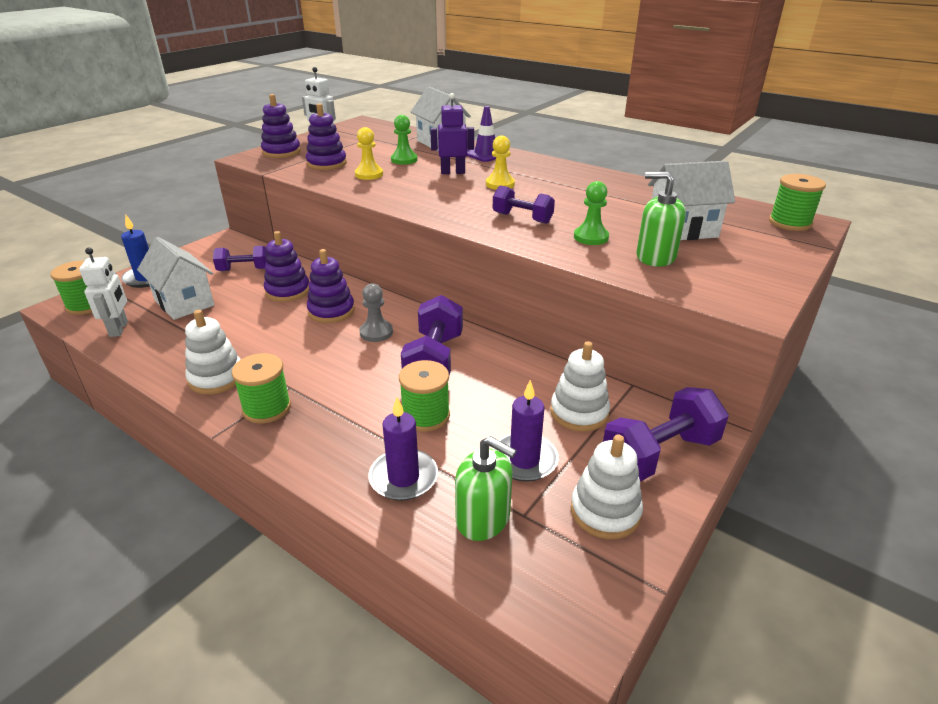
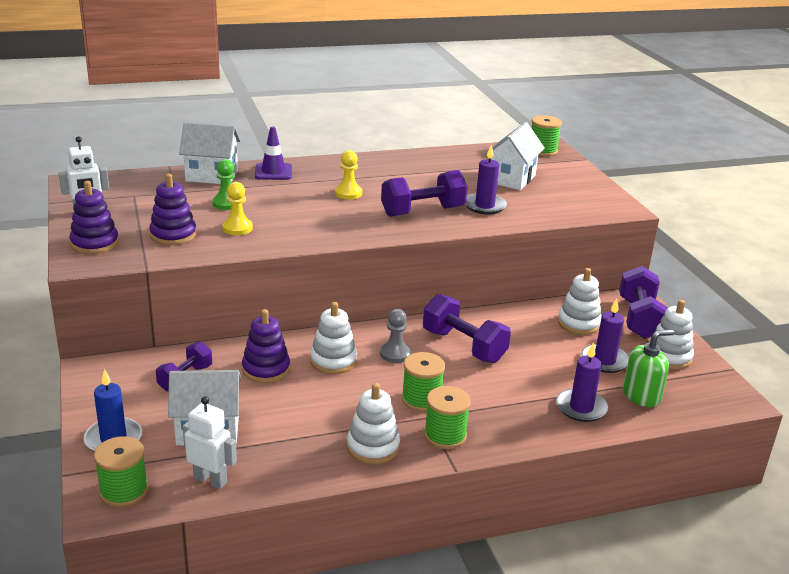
camera: 55 degrees left, 5 degrees down
purple stacking toy [307,249,355,323] -> white stacking toy [310,302,357,374]
green spool [399,360,450,432] -> green spool moved to [402,352,445,412]
purple robot [430,93,474,174] -> none
purple dumbbell [493,185,555,224] -> purple dumbbell [381,170,468,217], size x1.59
green pawn [574,181,609,245] -> purple candle [465,145,507,214]
green soap dispenser [636,172,686,267] -> none

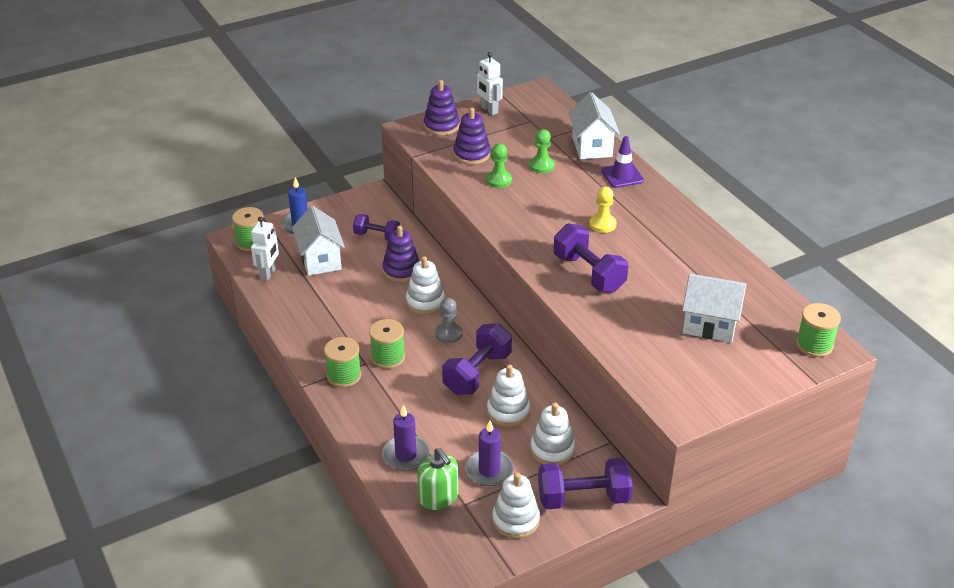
camera: 80 degrees right, 10 degrees up
yellow pawn [222,182,253,235] -> green pawn [486,143,512,188]
white stacking toy [347,383,400,464] -> white stacking toy moved to [487,364,530,427]
purple candle [465,145,507,214] -> none

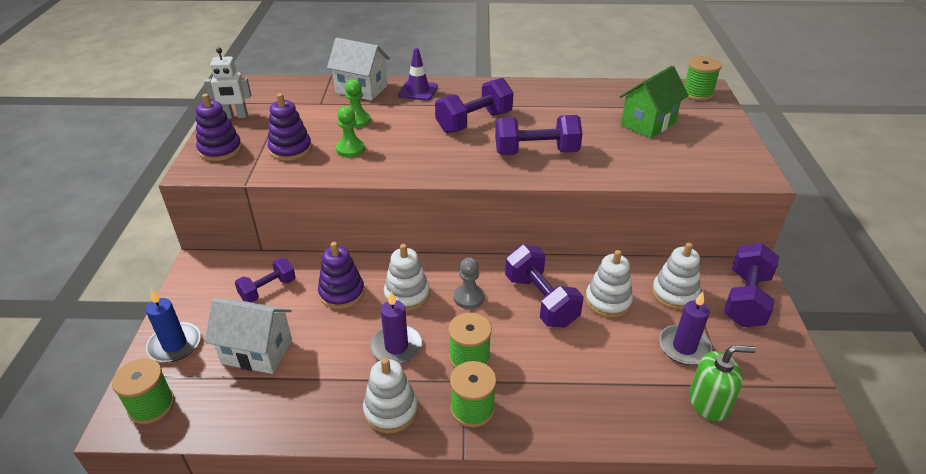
camera: 60 degrees left, 0 degrees up
white robot [251,217,279,281] -> none
purple candle [382,405,430,471] -> purple candle moved to [370,291,422,364]
white stacking toy [492,472,540,539] -> white stacking toy moved to [363,358,418,433]
yellow pawn [589,187,617,233] -> purple dumbbell [435,78,514,133]
white house [682,274,746,343] -> green house [619,66,689,138]

